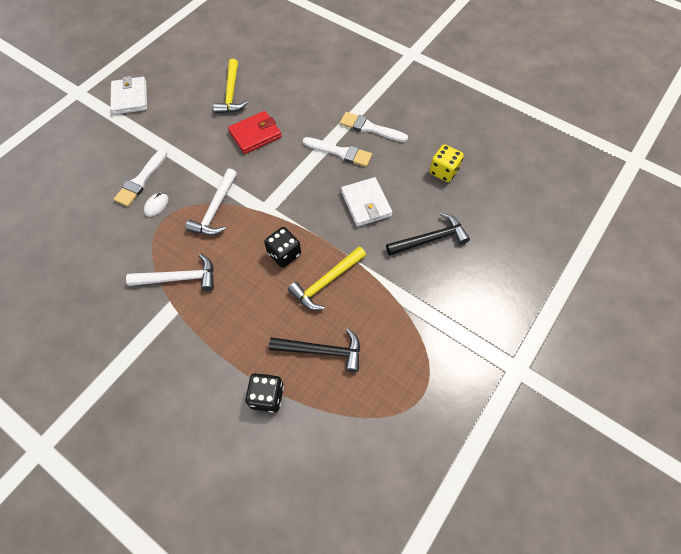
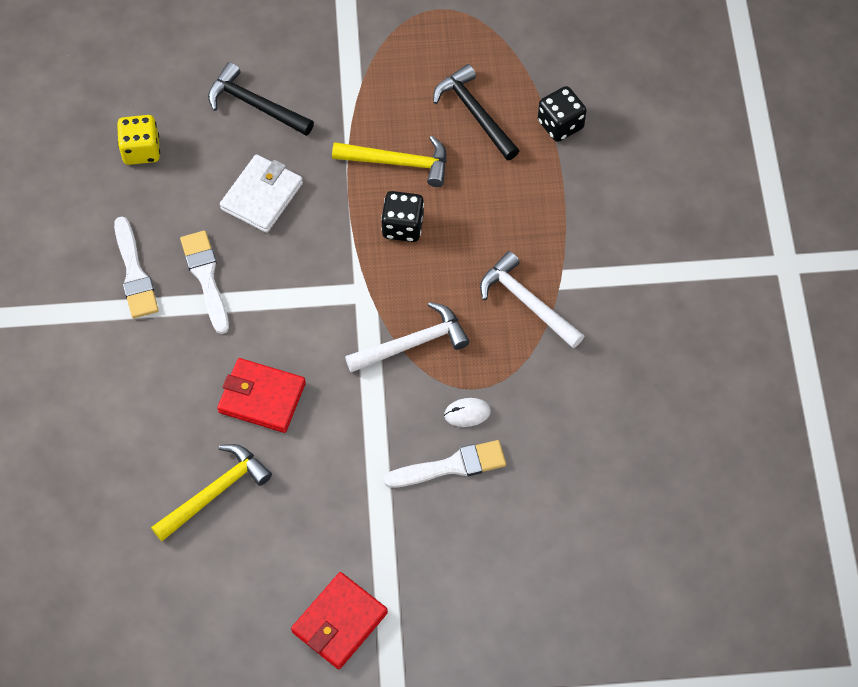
camera: 130 degrees left, 0 degrees up
white wallet [110,76,147,115] -> red wallet [291,572,388,669]

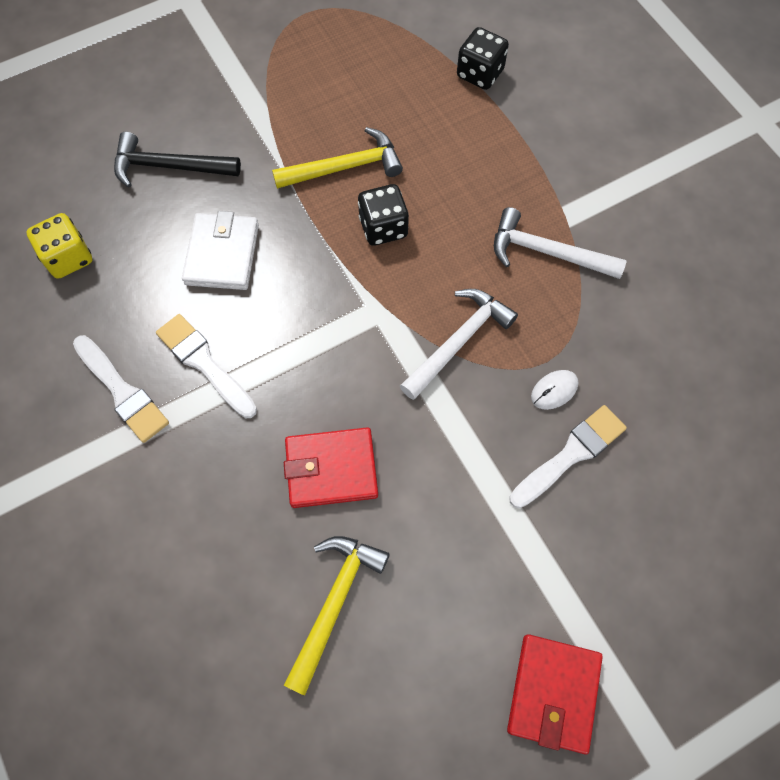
camera: 25 degrees left, 5 degrees up
black hammer [433,64,519,160] -> none

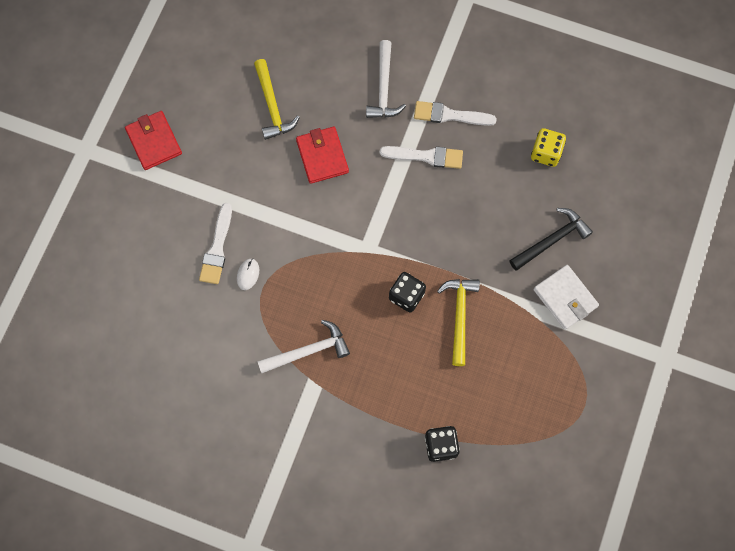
camera: 140 degrees right, 5 degrees up
white wallet [182,211,259,290] -> white wallet moved to [533,265,599,330]
yellow hammer [272,127,403,189] -> yellow hammer turned 150 degrees clockwise [437,279,480,366]
red wallet [284,427,378,508] -> red wallet turned 60 degrees counterclockwise [296,127,349,184]
white hammer [400,289,518,400] -> white hammer moved to [366,40,406,118]

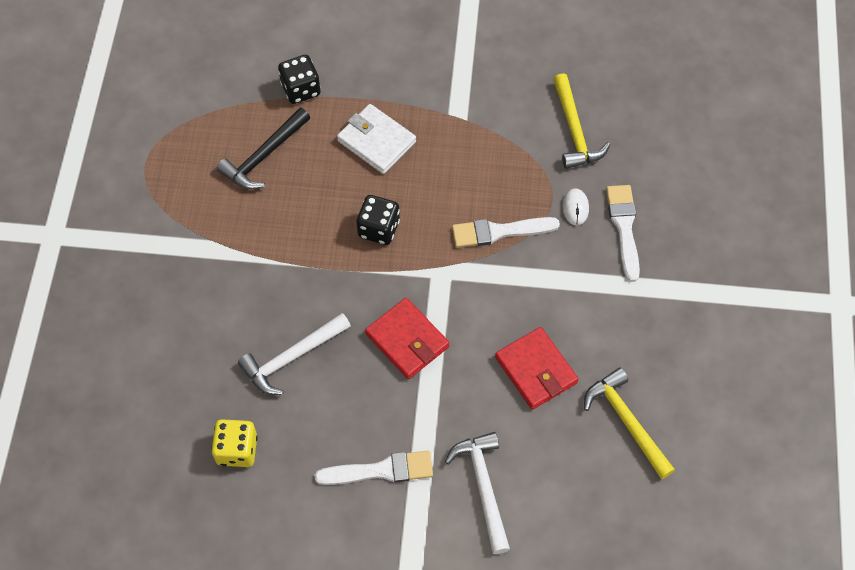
camera: 165 degrees right, 10 degrees down
red wallet [125,111,182,170] -> red wallet moved to [365,298,450,379]
white hammer [257,320,350,373] -> white hammer moved to [238,313,351,395]
white brush [380,146,463,169] -> white brush moved to [452,217,560,248]
yellow hammer [437,279,480,366] -> yellow hammer moved to [553,73,610,169]
black hammer [509,208,593,271] -> black hammer moved to [216,108,310,189]
white wallet [533,265,599,330] -> white wallet moved to [337,104,416,174]

